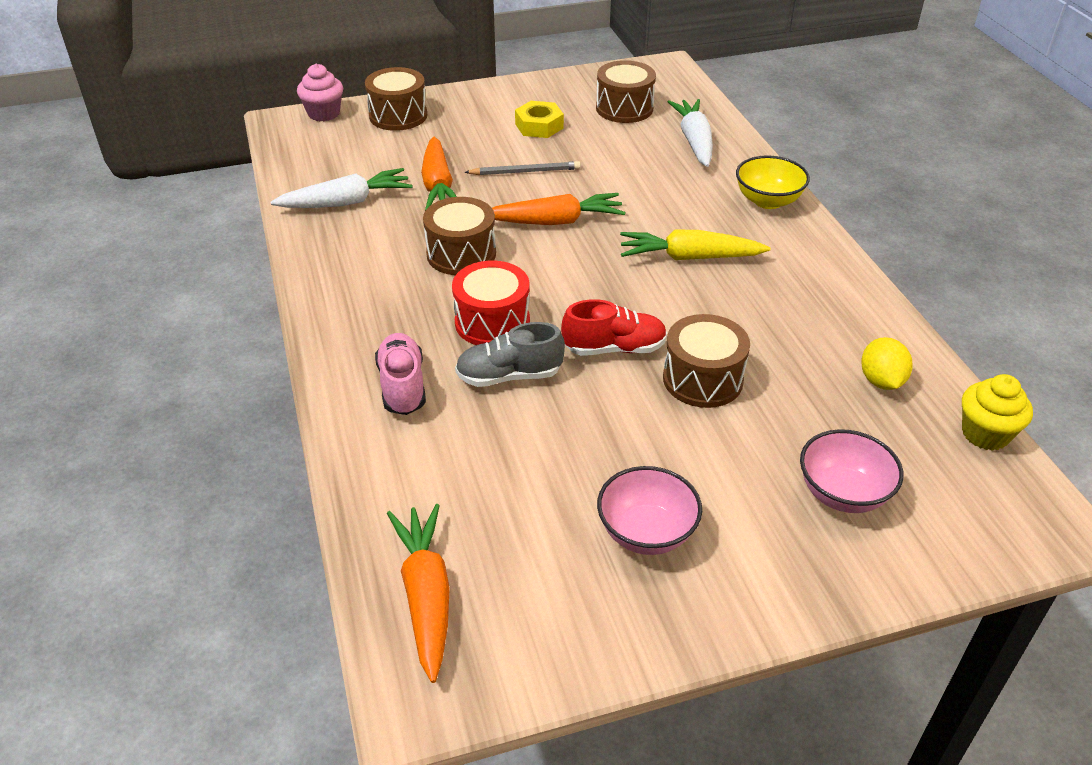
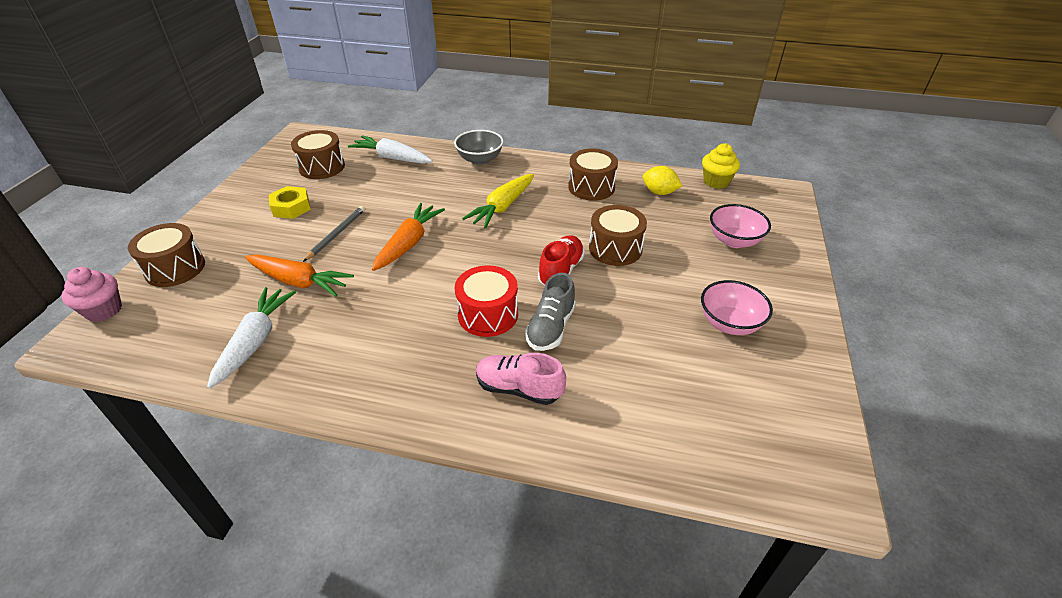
camera: 60 degrees left, 0 degrees up
orange carrot [387,504,450,683] -> none
brown drum [423,197,496,275] -> brown drum moved to [568,148,618,201]
yellow bowl [736,155,810,209] -> grey bowl [454,130,504,165]

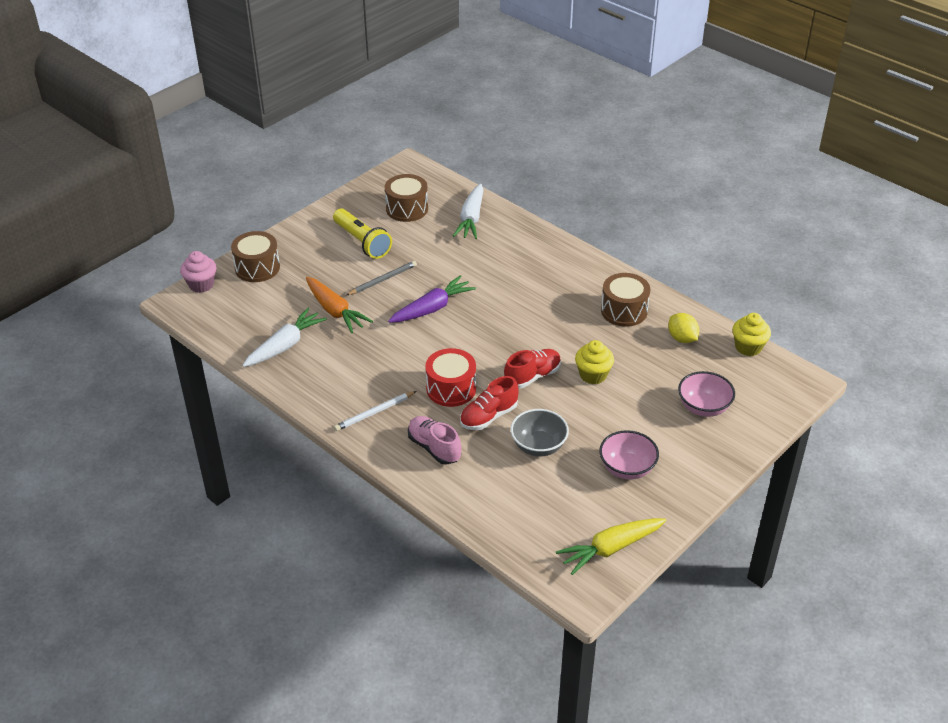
camera: 30 degrees right, 0 degrees up
yellow nut [269,186,311,219] -> yellow flashlight [333,208,392,259]
white carrot [348,135,433,164] -> white carrot turned 135 degrees counterclockwise [453,184,483,239]
orange carrot [372,203,445,271] -> purple carrot [388,275,476,323]
grey bowl [454,130,504,165] -> grey bowl moved to [511,409,569,456]
yellow carrot [462,174,534,229] -> yellow carrot moved to [556,518,667,575]
grey shoe [525,273,576,351] -> red shoe [460,376,519,430]
brown drum [589,205,647,266] -> yellow cupcake [575,340,614,384]
none -> white pencil [334,391,417,431]

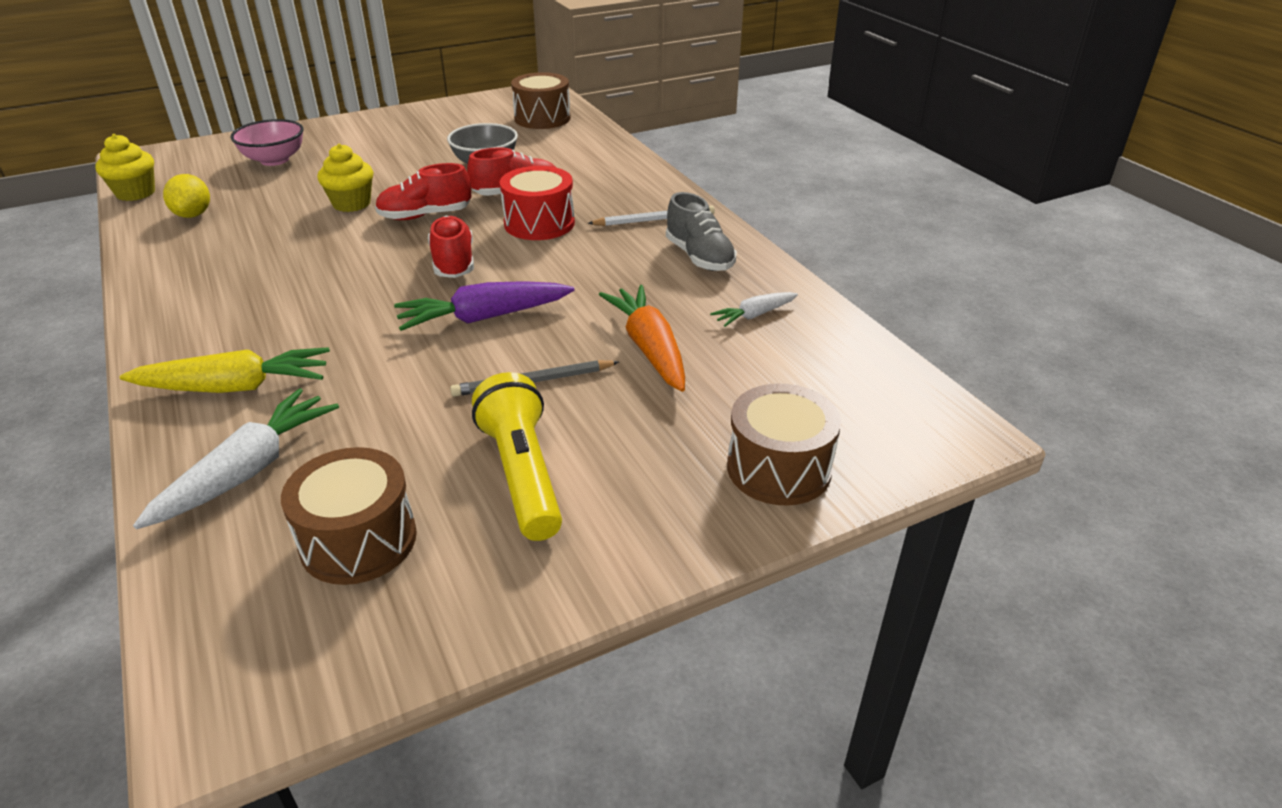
camera: 160 degrees left, 5 degrees down
pink cupcake [180,251,217,293] -> none
white carrot [242,308,327,367] -> white carrot [710,292,798,327], size x0.56
pink shoe [408,416,461,465] -> none
yellow carrot [556,518,667,575] -> yellow carrot moved to [120,347,330,393]
pink bowl [599,430,659,480] -> none
brown drum [601,273,650,327] -> brown drum moved to [511,72,571,129]
none -> red shoe [428,216,474,278]
none -> grey shoe [666,192,737,271]

